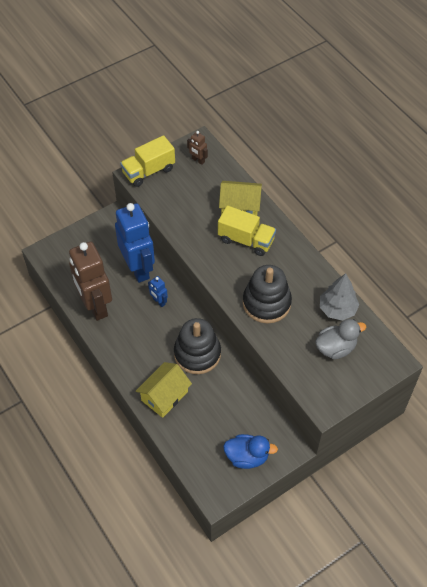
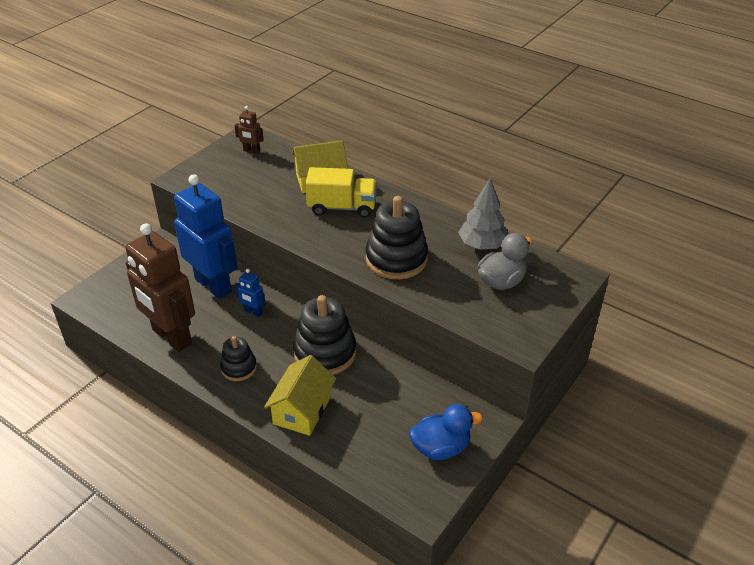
camera: 20 degrees left, 15 degrees down
yellow truck [120,135,175,187] -> none
none -> black stacking toy [220,336,257,381]

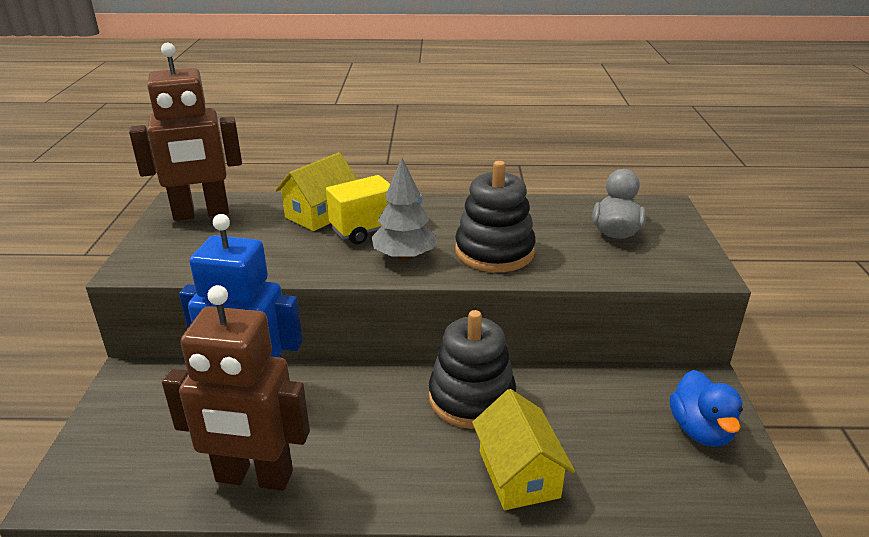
camera: 35 degrees left, 10 degrees down
black stacking toy [220,336,257,381] -> none
brown robot [234,106,264,154] -> brown robot [129,43,242,221], size x2.41
blue robot [235,269,266,317] -> none
blue duck [409,404,483,460] -> blue duck turned 135 degrees clockwise [670,370,743,447]
grey tree [458,179,508,250] -> grey tree moved to [372,158,437,261]

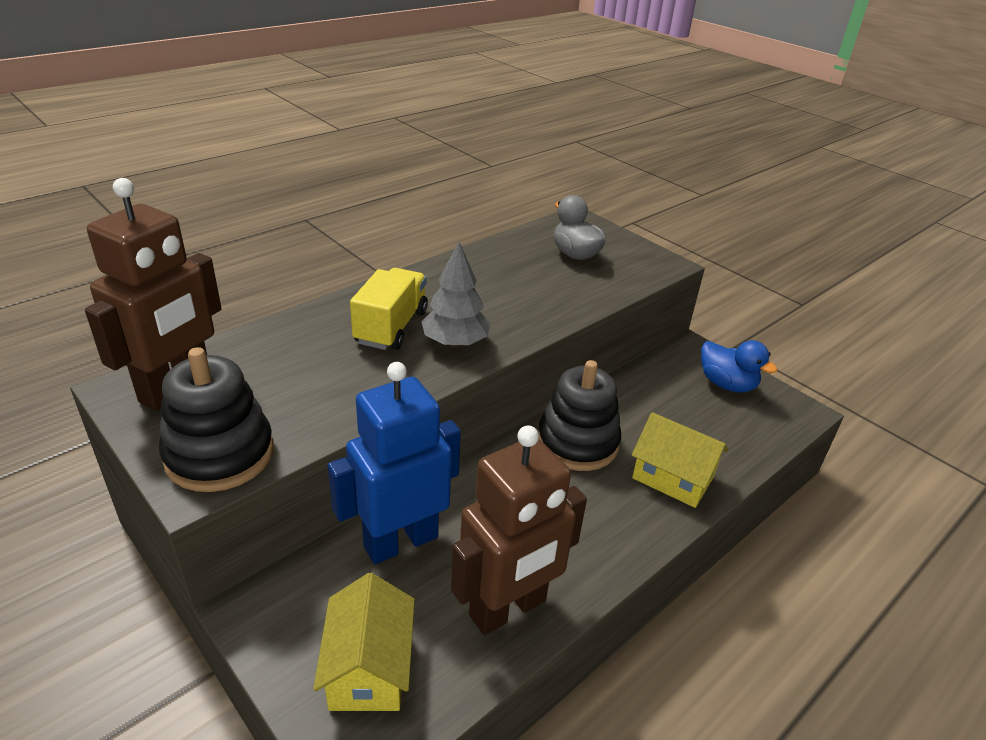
camera: 45 degrees left, 5 degrees up
yellow house [275,152,358,231] -> yellow house moved to [313,573,415,711]
black stacking toy [455,161,536,272] -> black stacking toy moved to [159,347,274,492]

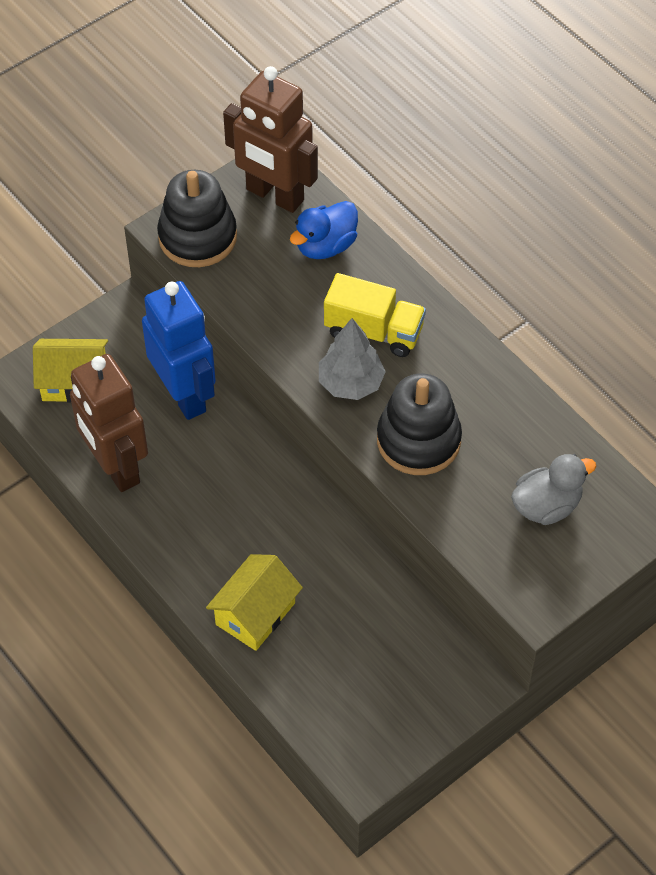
camera: 95 degrees right, 20 degrees up
black stacking toy [538,360,621,471] -> black stacking toy moved to [377,373,462,475]
blue duck [701,340,778,393] -> blue duck moved to [290,201,358,259]

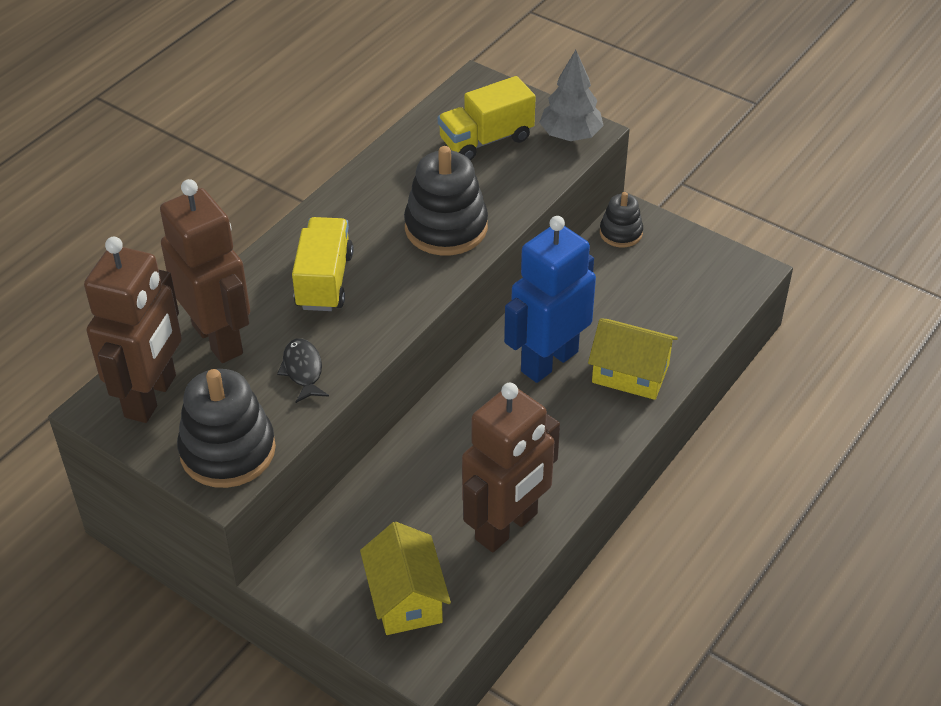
camera: 105 degrees left, 10 degrees down
blue robot [142,281,216,420] -> blue robot moved to [504,216,596,383]
blue duck [290,201,358,259] -> brown robot [160,179,250,363]
grey tree [319,318,386,400] -> grey tree moved to [539,50,604,141]
grey duck [511,454,596,525] -> yellow truck [438,76,536,160]
none -> black fish [277,338,329,403]
none -> black stacking toy [600,192,643,247]

